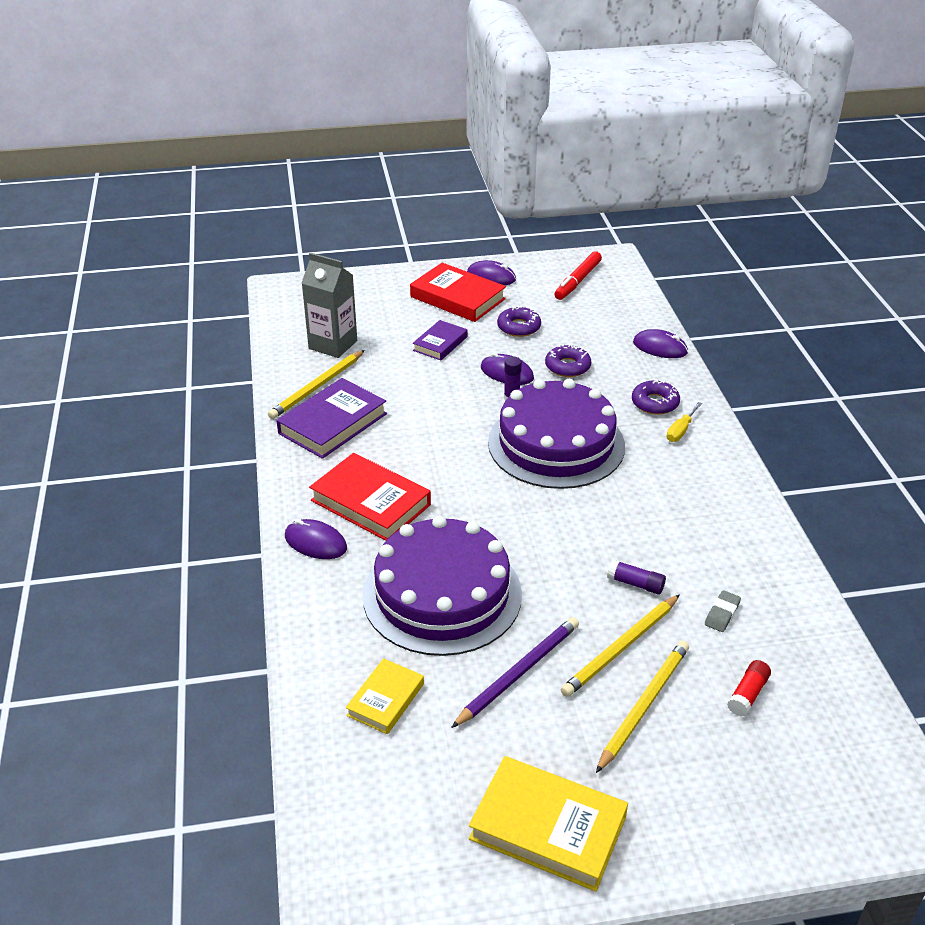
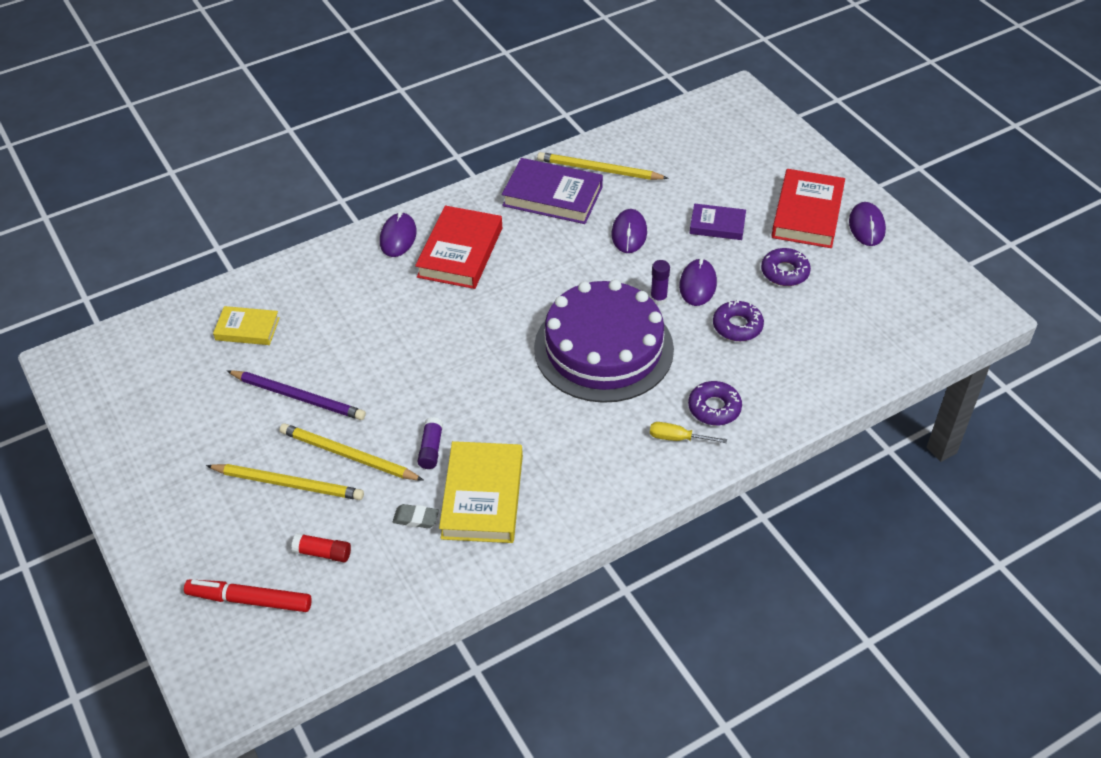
camera: 70 degrees right, 10 degrees up
grey carton [302,253,357,358] -> none
purple cake [363,516,522,656] -> none
yellow book [469,756,628,892] -> yellow book moved to [439,441,523,543]
red marker [555,251,602,300] -> red marker moved to [184,579,312,612]
purple mouse [633,329,688,358] -> purple mouse moved to [612,209,647,253]

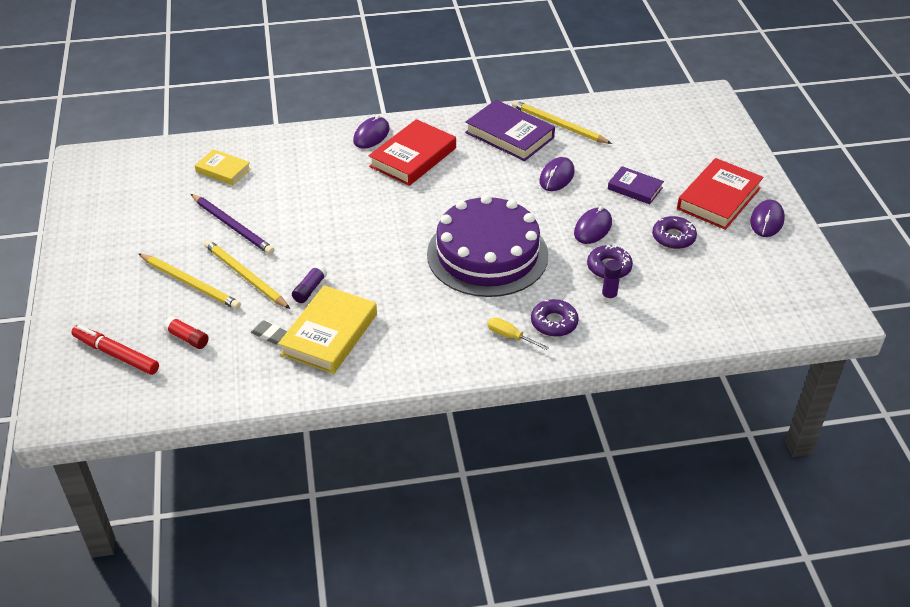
camera: 20 degrees right, 5 degrees down
purple glue stick [650,260,670,305] -> purple glue stick moved to [601,260,622,303]

